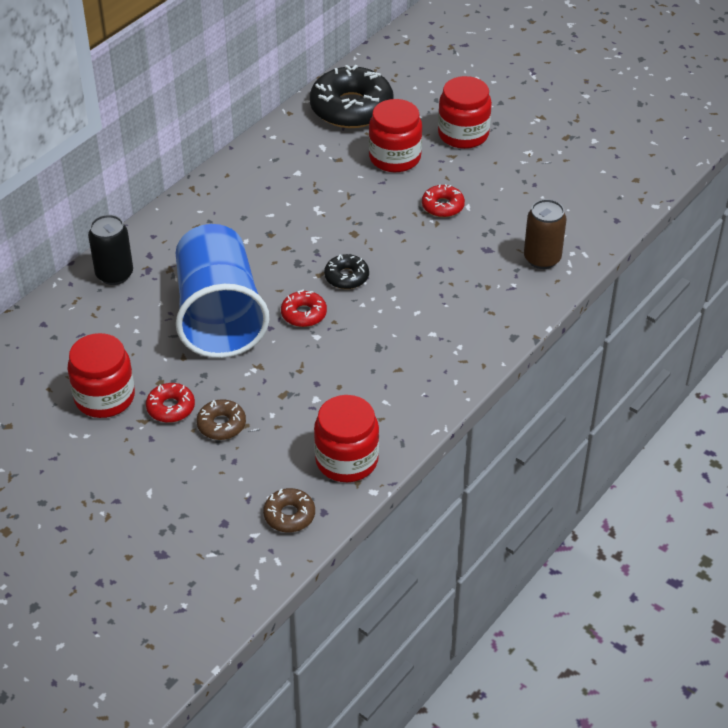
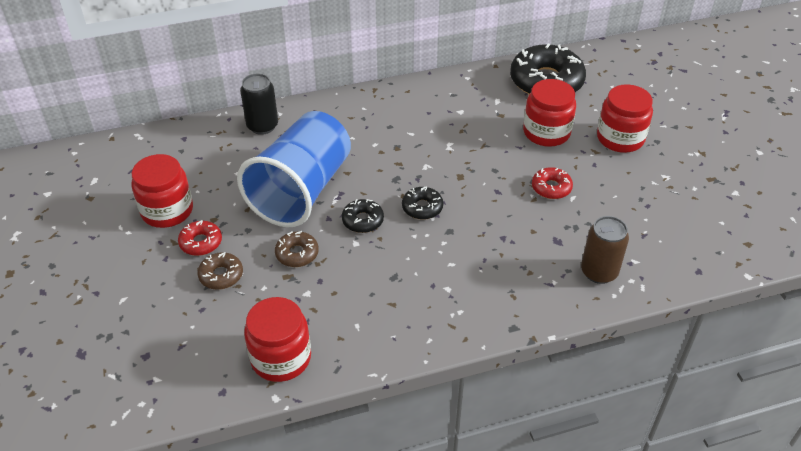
camera: 35 degrees right, 0 degrees up
brown donut [263,488,315,532] -> brown donut moved to [275,231,319,267]
red donut [281,290,327,327] -> black donut [342,199,384,233]

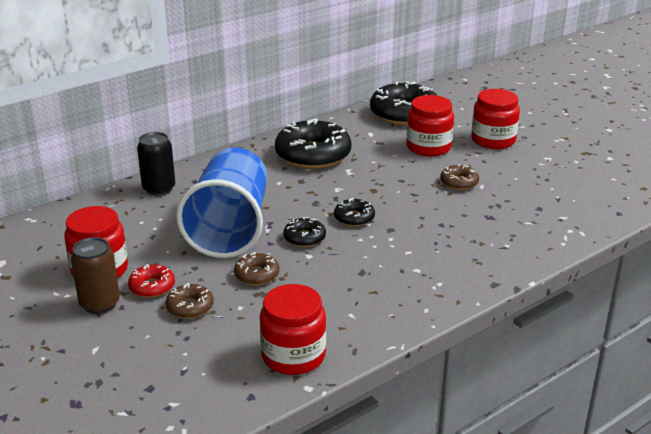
camera: 20 degrees left, 15 degrees down
red donut [532,167,573,199] -> brown donut [440,164,479,190]
brown can [581,216,629,284] -> brown can moved to [71,237,120,314]
none -> black donut [275,118,351,169]

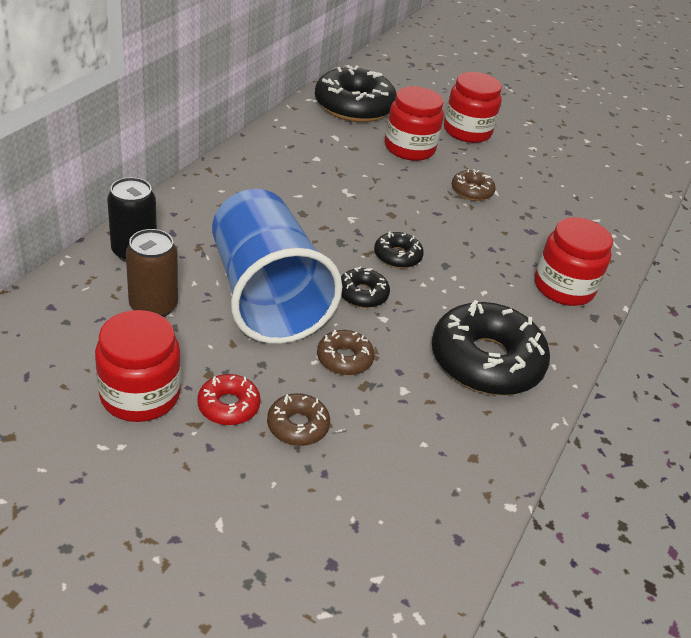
camera: 30 degrees left, 10 degrees up
brown can [71,237,120,314] -> brown can moved to [126,229,178,317]
red jar [260,284,326,375] -> red jar moved to [535,217,613,306]
black donut [275,118,351,169] -> black donut moved to [432,300,550,395]

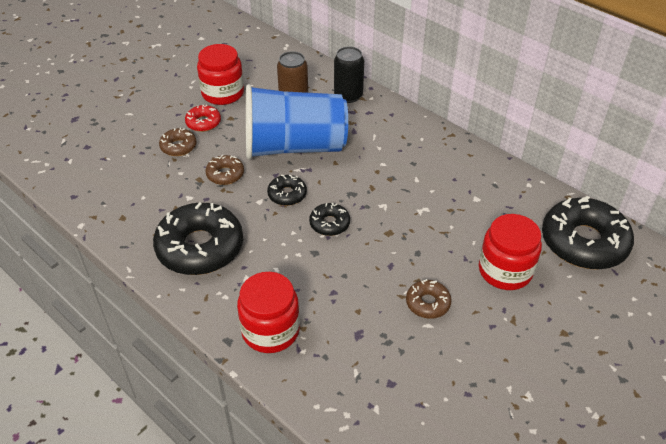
camera: 110 degrees right, 5 degrees up
red jar [444,72,502,143] -> none

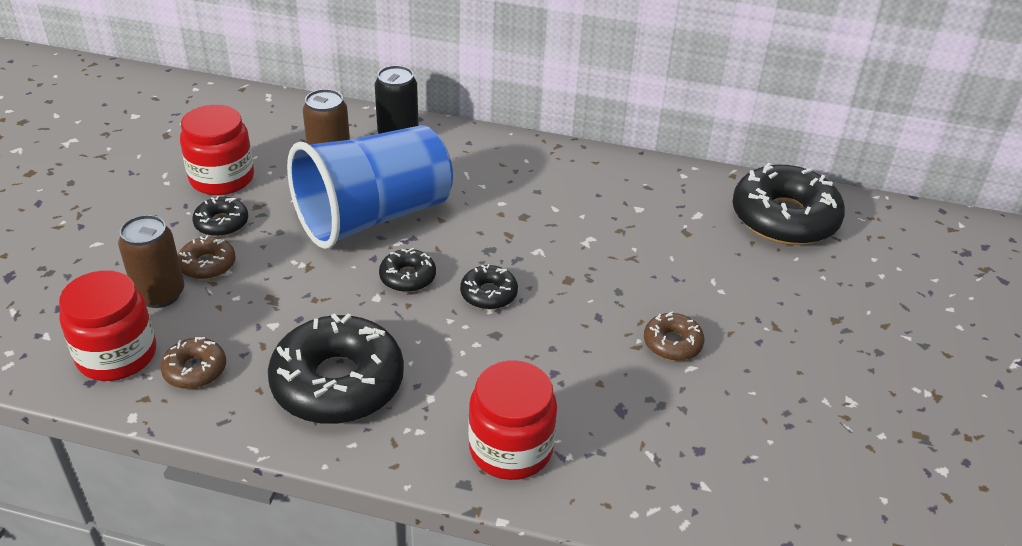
camera: 30 degrees left, 5 degrees down
red donut [185,105,221,132] -> black donut [192,196,248,237]
brown donut [205,154,244,185] -> brown donut moved to [160,337,226,389]
red jar [479,214,542,290] -> red jar moved to [59,270,156,381]
none -> brown can [118,215,184,308]

